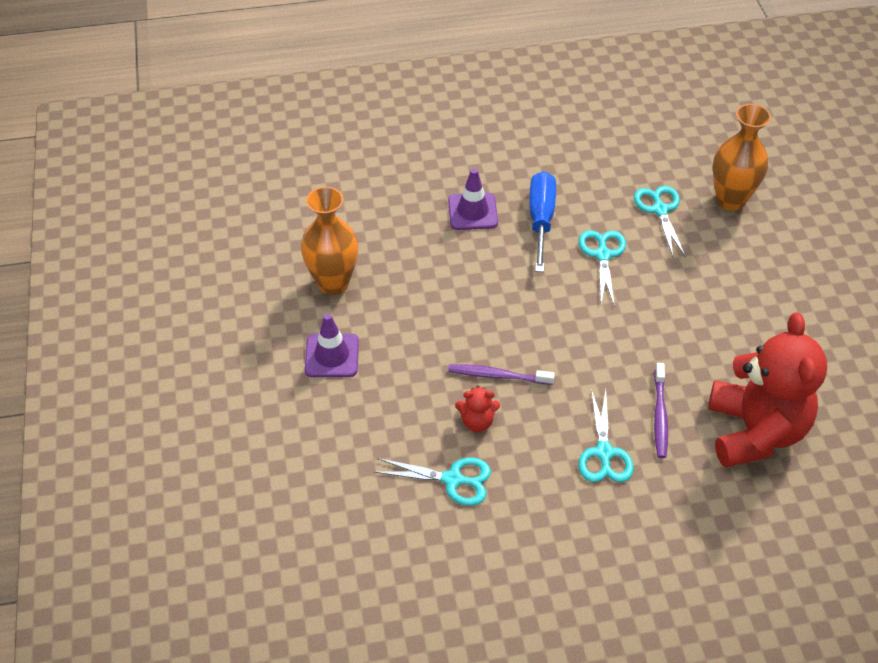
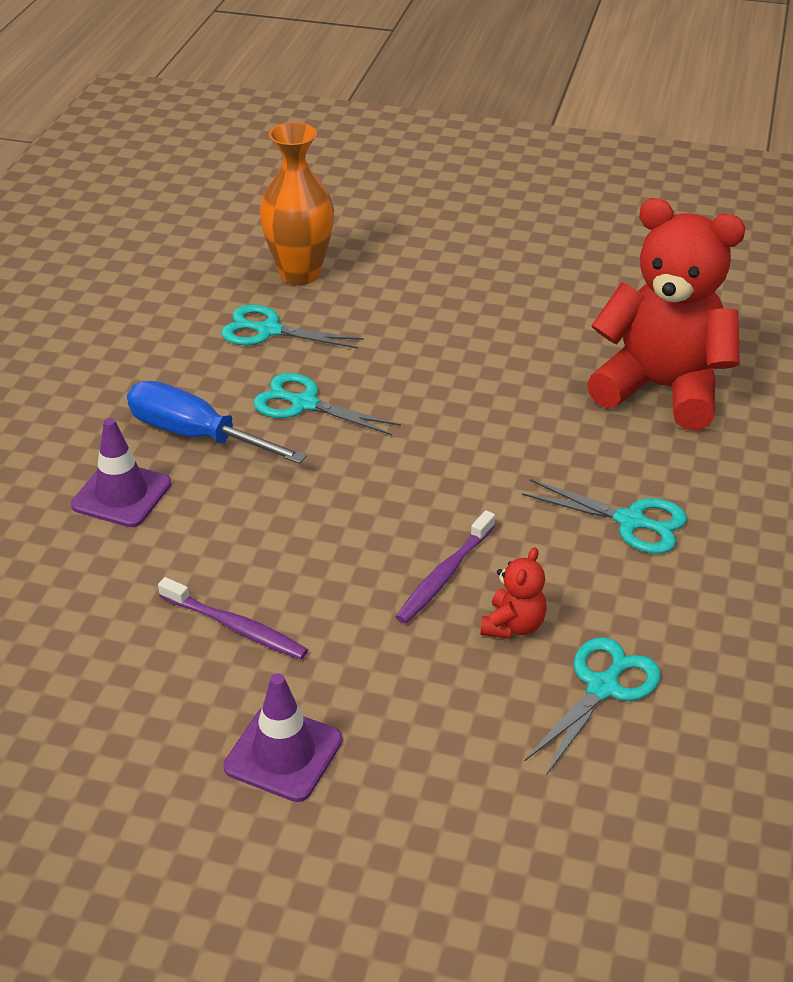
camera: 65 degrees left, 10 degrees down
orange vase [301,187,358,295] -> none
purple toothbrush [654,363,668,458] -> purple toothbrush moved to [158,577,308,660]

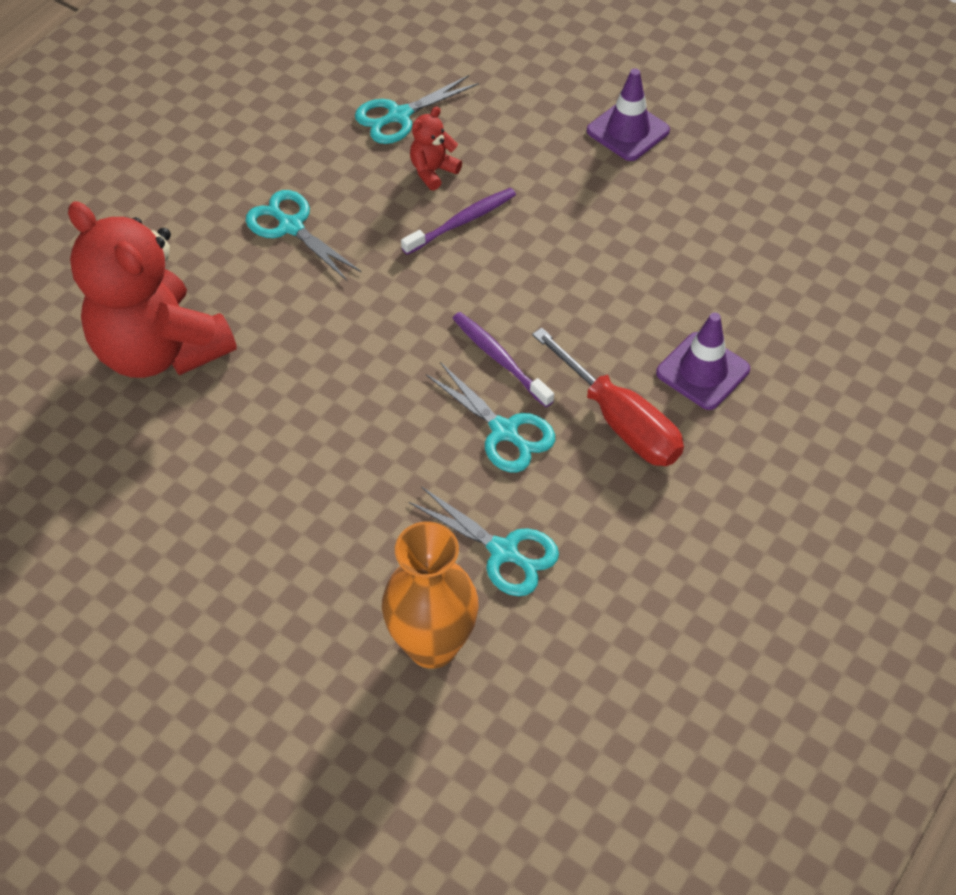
camera: 160 degrees left, 15 degrees up
blue screwdriver [127,381,307,464] -> red screwdriver [532,328,684,466]
purple toothbrush [158,577,308,660] -> purple toothbrush moved to [453,312,554,407]

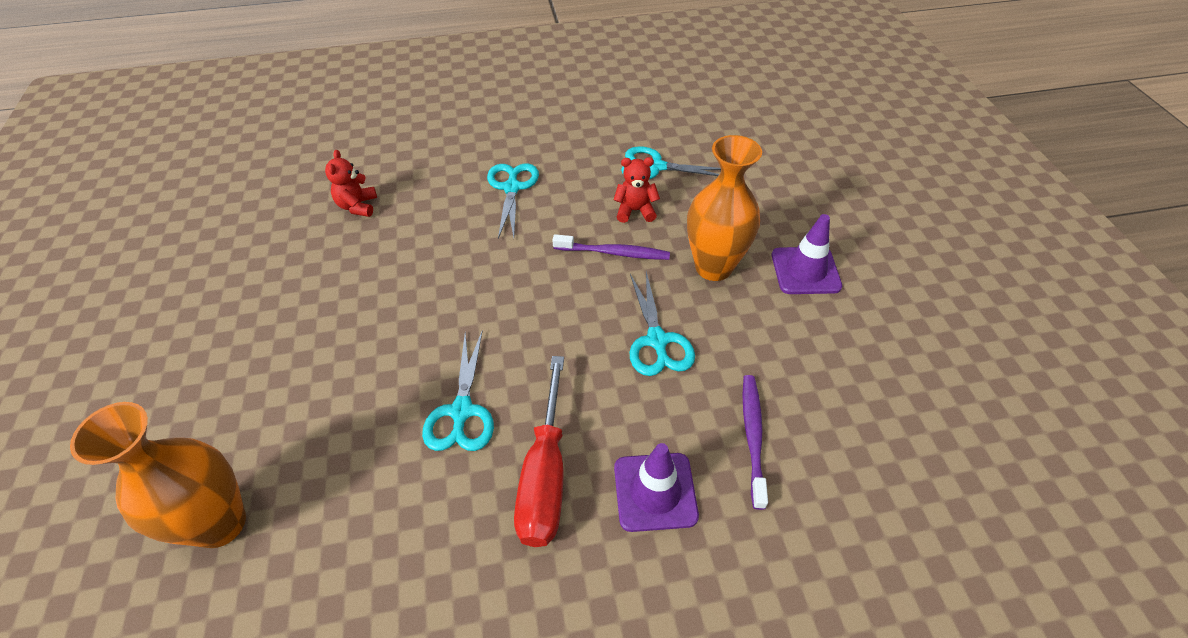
camera: 45 degrees right, 5 degrees down
red teddy bear [68,201,237,378] -> red teddy bear [325,150,377,217], size x0.40
turquoise scissors [409,486,559,596] -> turquoise scissors moved to [629,271,695,376]
purple toothbrush [453,312,554,407] -> purple toothbrush moved to [743,375,768,510]
none -> orange vase [687,135,762,281]

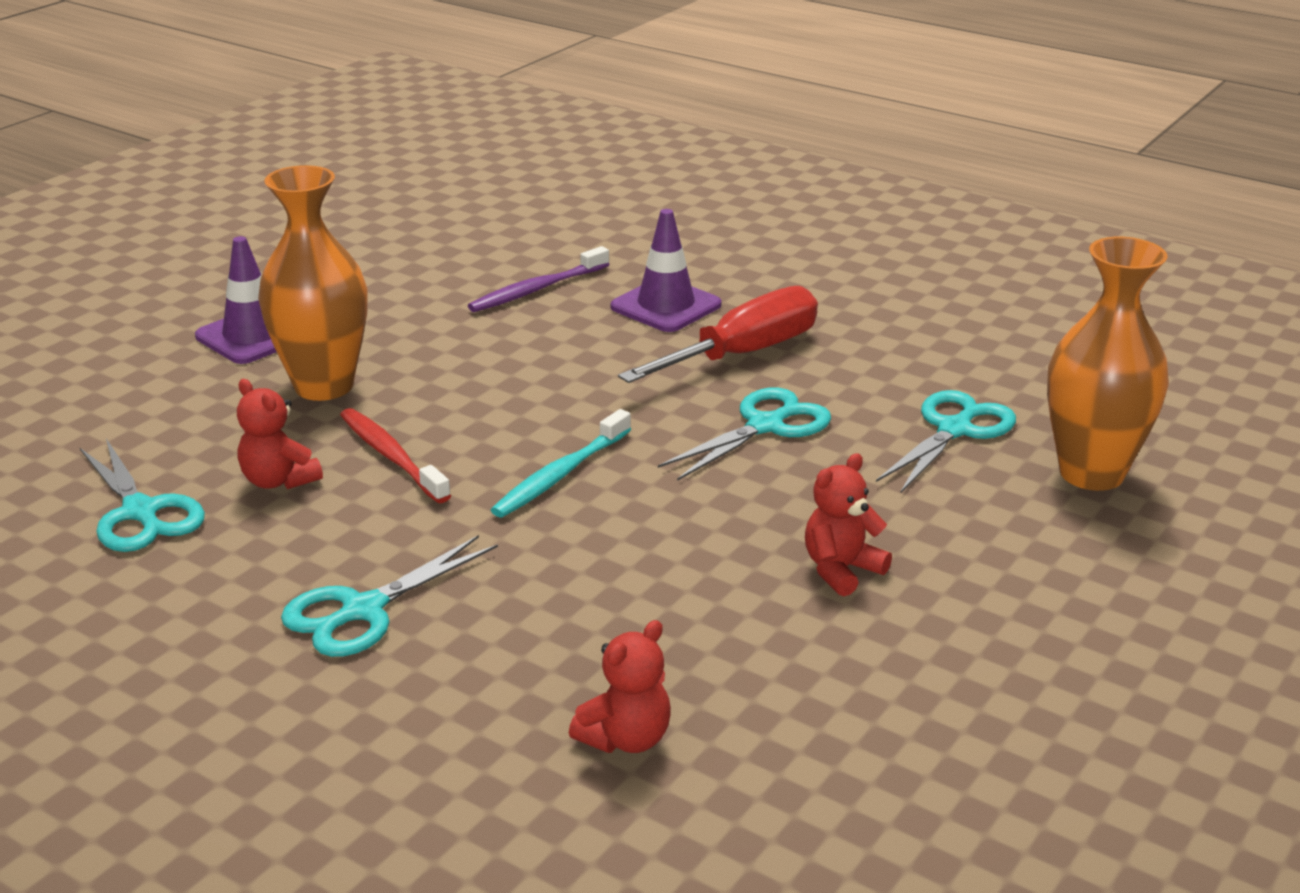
camera: 135 degrees left, 20 degrees down
purple toothbrush [552,234,670,260] -> red toothbrush [340,408,451,503]
turquoise scissors [629,271,695,376] -> turquoise scissors moved to [876,390,1016,492]
none -> turquoise toothbrush [491,409,631,518]
none -> red teddy bear [805,453,892,596]

